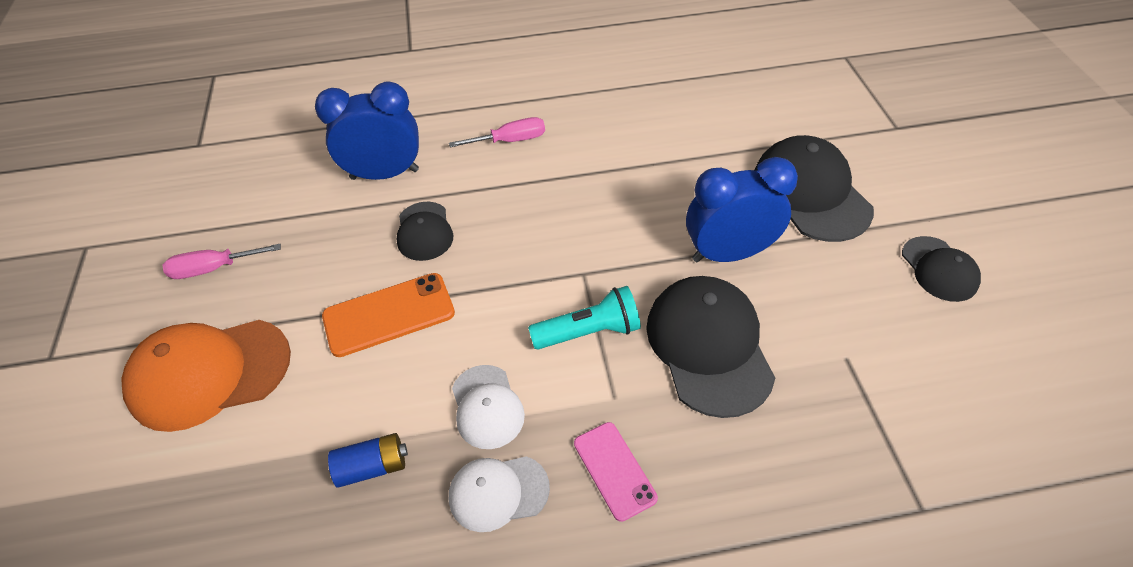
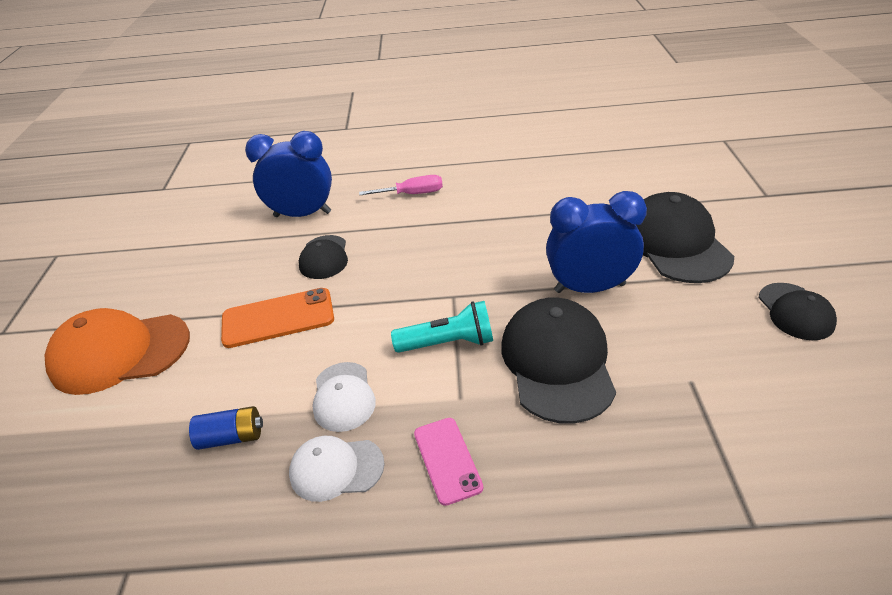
camera: 10 degrees right, 10 degrees down
pink screwdriver [162,244,281,279] -> none

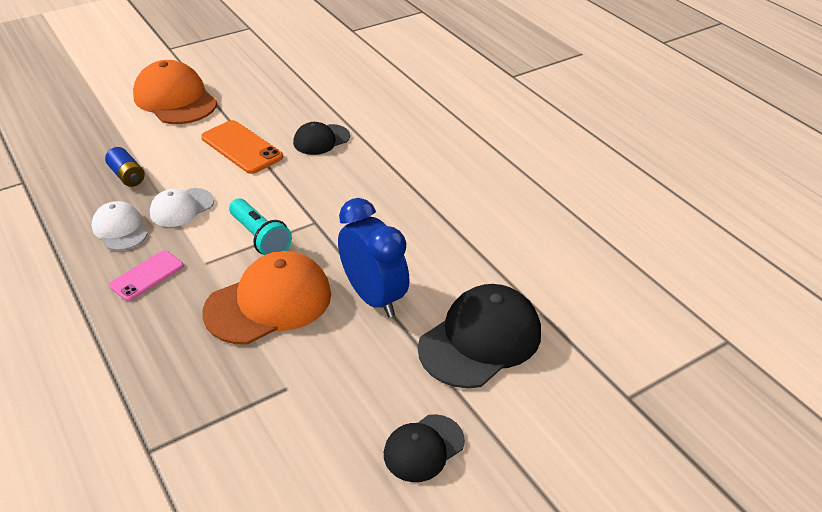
camera: 55 degrees right, 0 degrees up
blue clock [245,131,332,217] -> none
pink screwdriver [359,175,443,195] -> none
black cap [501,297,616,424] -> orange cap [203,251,331,345]

